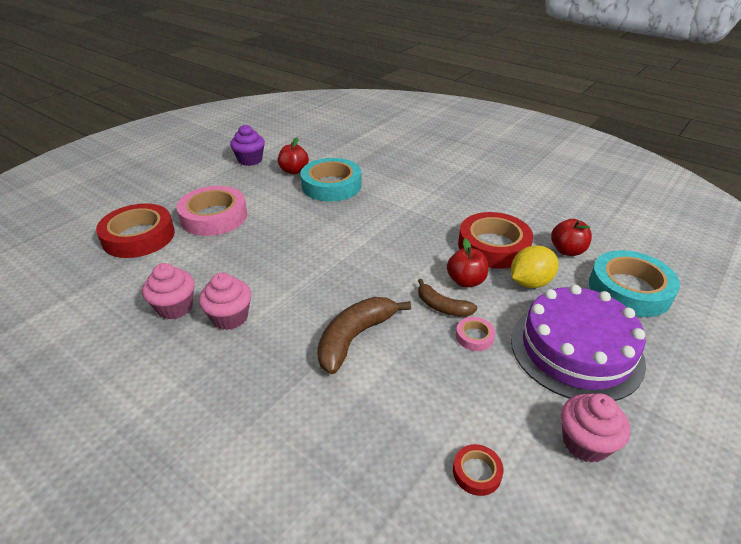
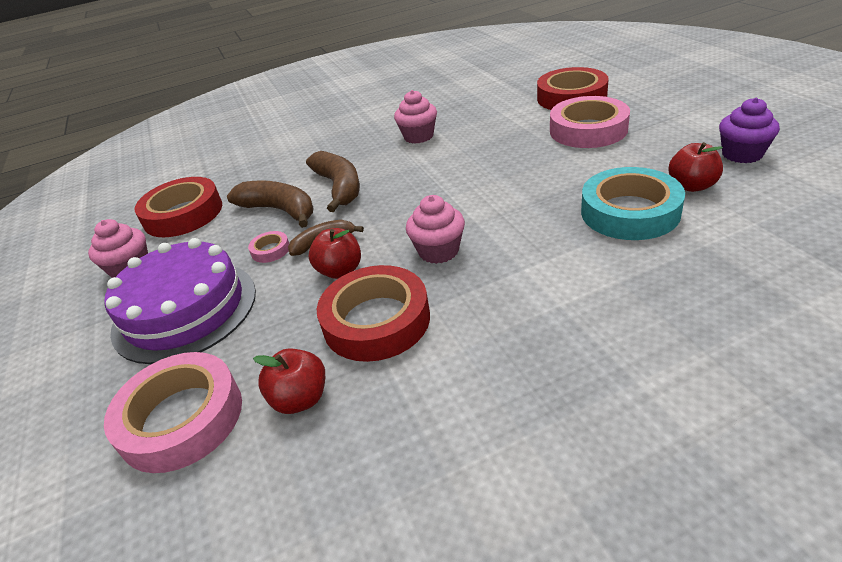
camera: 125 degrees right, 0 degrees up
pink cupcake [142,263,195,320] -> pink cupcake moved to [406,195,465,264]
red tape [453,444,503,496] -> red tape [135,177,222,237], size x2.28
yellow lemon [511,245,559,288] -> none
turquoise tape [589,250,680,317] -> pink tape [104,352,242,473]
none -> brown banana [227,180,313,228]

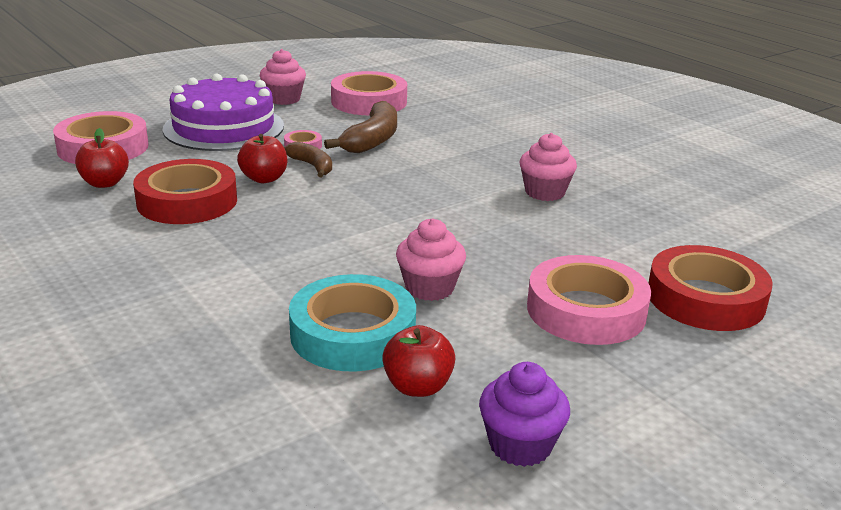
camera: 70 degrees right, 10 degrees down
red tape [135,177,222,237] -> pink tape [331,71,407,116]
brown banana [306,151,360,212] -> none
pink cupcake [406,195,465,264] -> pink cupcake moved to [396,218,466,301]

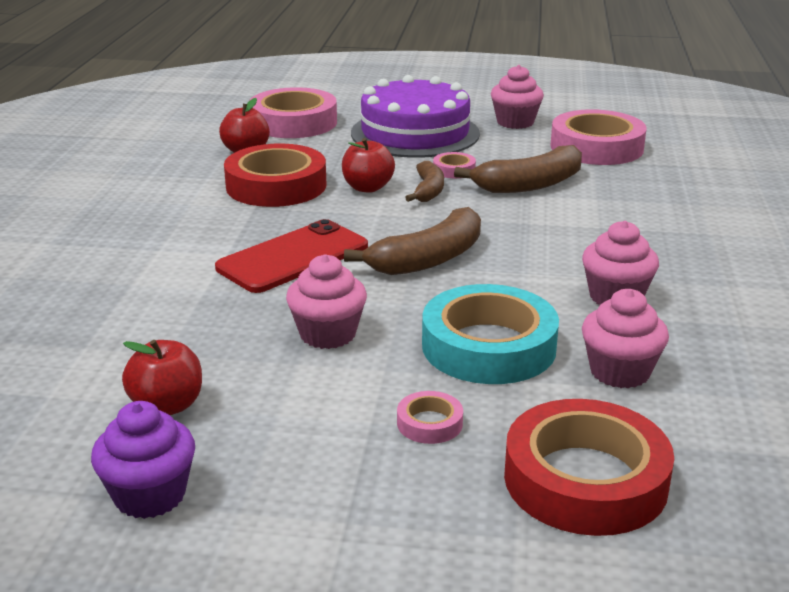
camera: 45 degrees right, 0 degrees up
turquoise tape [289,274,416,372] -> turquoise tape moved to [422,284,559,384]
pink tape [527,255,651,345] -> pink tape [397,391,463,444], size x0.44
none -> red phone [215,219,368,293]
none -> brown banana [344,207,481,275]
none -> pink cupcake [582,289,669,388]

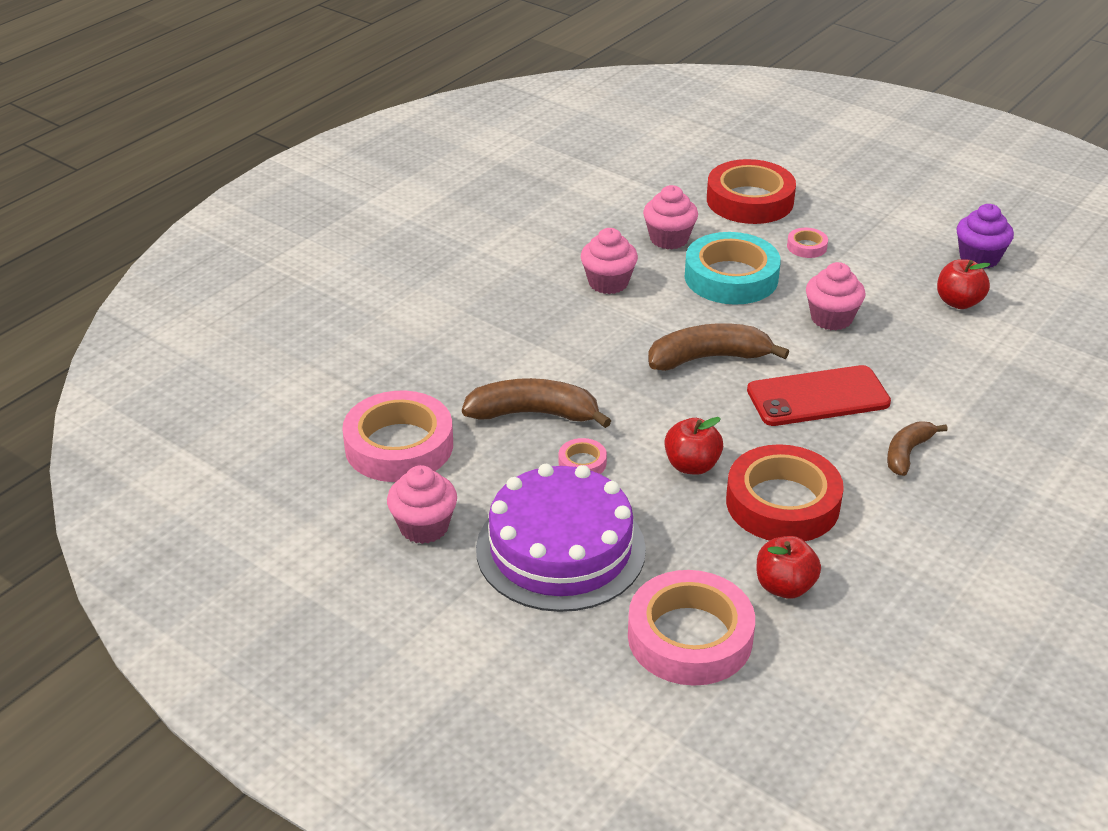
camera: 150 degrees left, 10 degrees up
brown banana [405,161,444,202] -> brown banana moved to [887,421,948,476]

